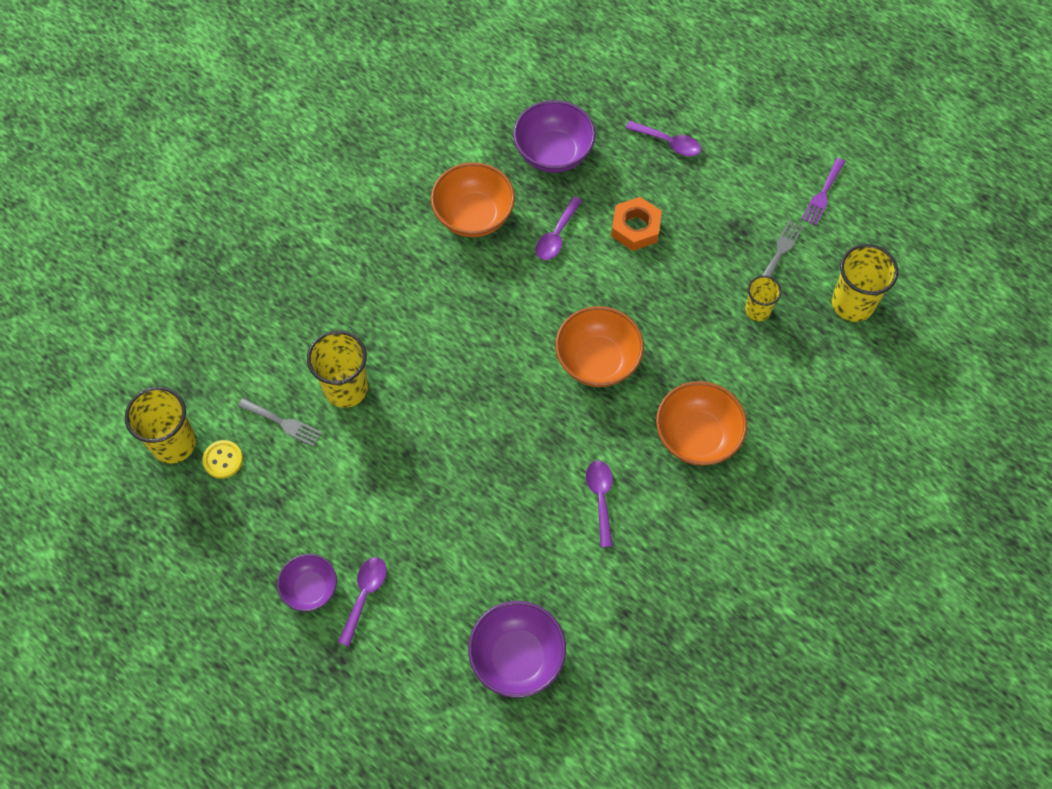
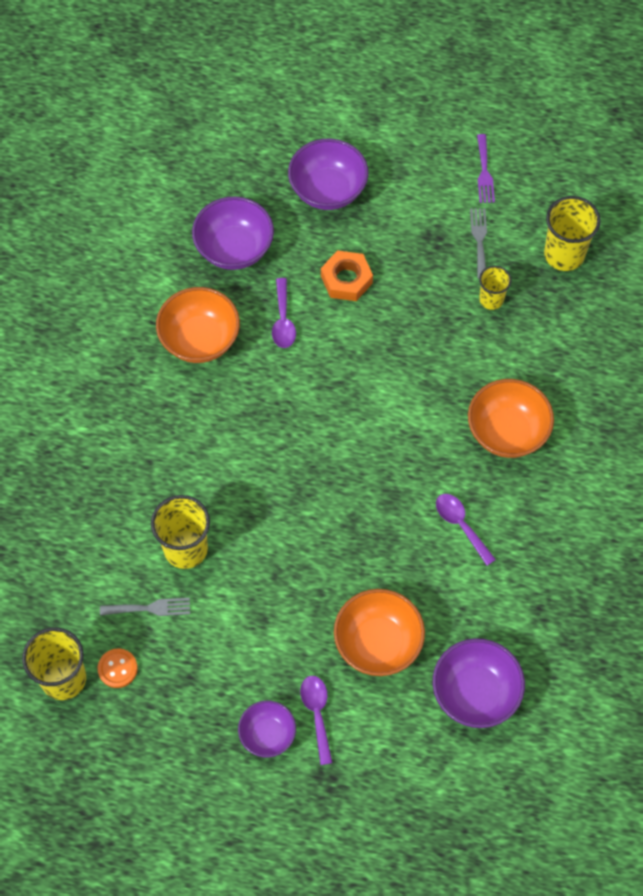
camera: 30 degrees left, 0 degrees up
yellow button [202,440,243,479] -> orange button [98,648,138,688]
orange bowl [555,306,644,387] -> orange bowl moved to [334,589,425,676]
purple spoon [626,121,701,156] -> purple bowl [288,139,368,210]

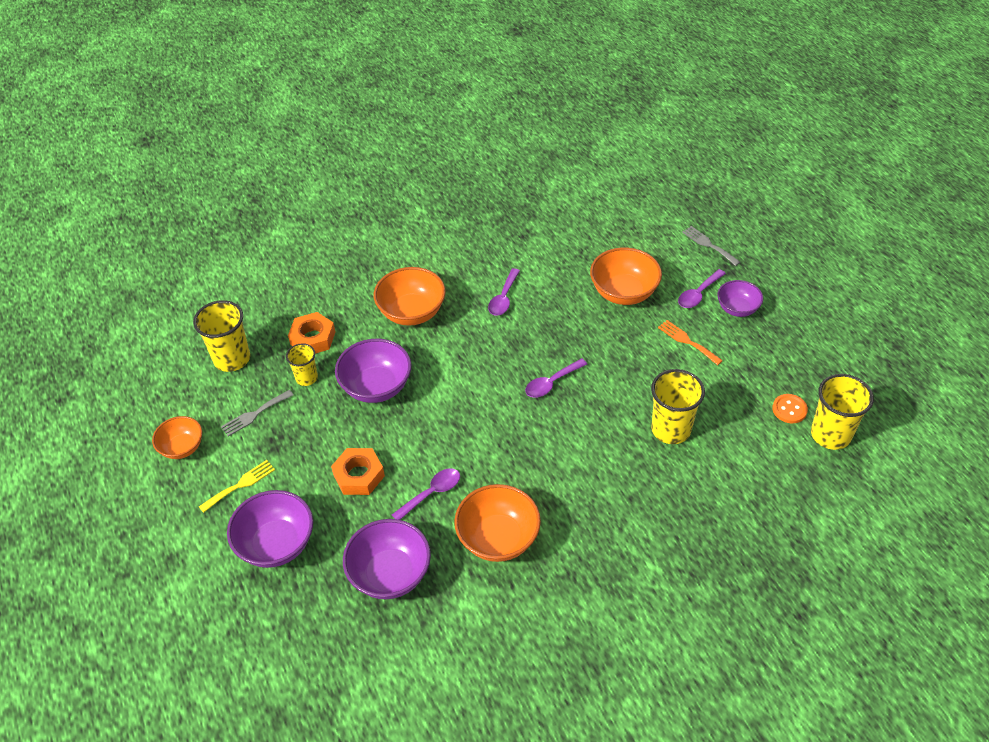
camera: 125 degrees left, 15 degrees down
grey fork [100,598,190,616] -> grey fork moved to [682,226,740,266]
purple bowl [433,638,525,728] -> purple bowl moved to [335,339,411,403]
purple fork [477,134,495,203] -> orange bowl [152,416,202,459]
none -> yellow fork [199,460,275,513]
none -> orange nut [288,312,335,354]
none -> purple spoon [525,358,587,398]
none -> orange fork [658,320,723,365]

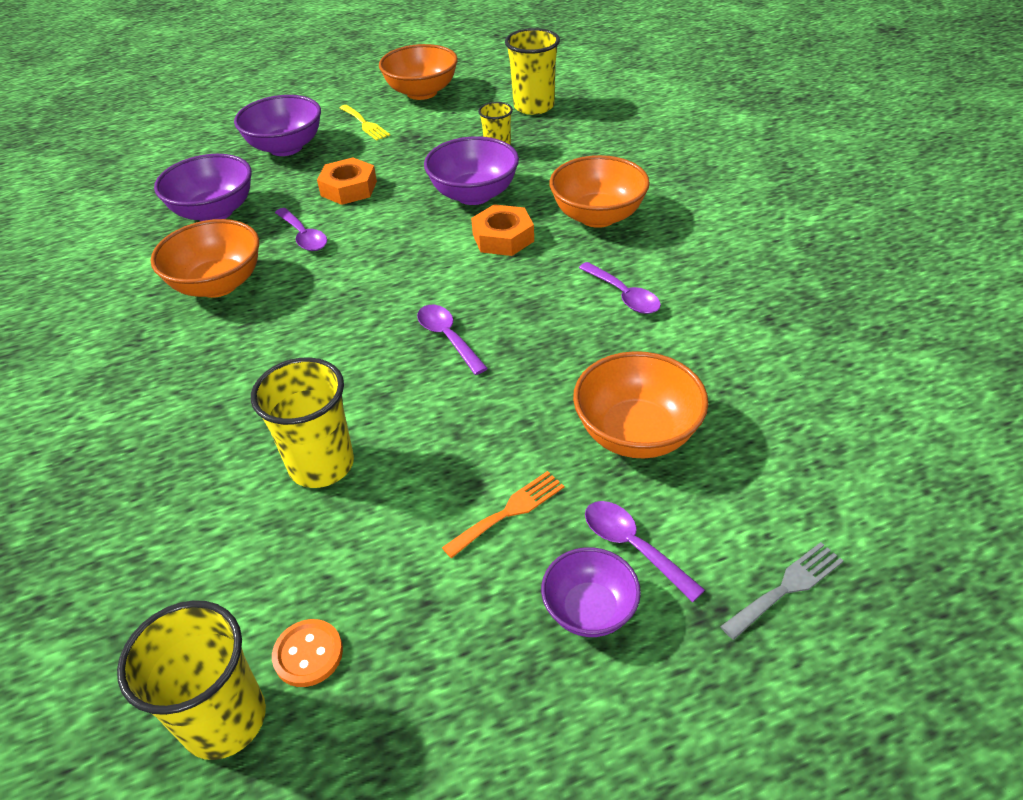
camera: 95 degrees right, 5 degrees down
orange bowl [152,416,202,459] -> orange bowl [379,44,458,100], size x1.59
grey fork [221,390,293,436] -> none
orange nut [288,312,335,354] -> orange nut moved to [471,204,534,256]
purple spoon [488,268,520,316] -> purple spoon turned 150 degrees counterclockwise [579,262,661,314]

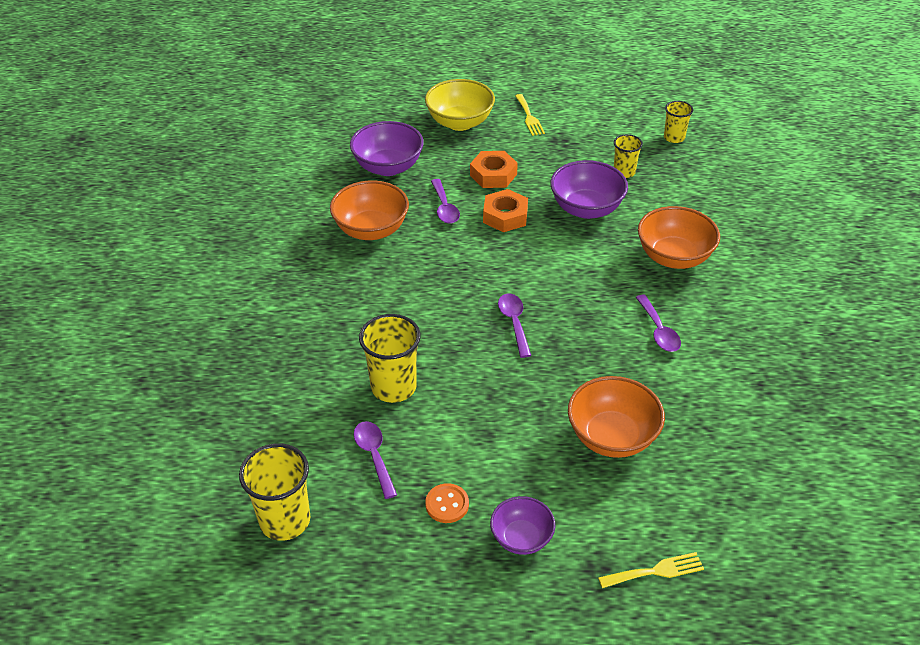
camera: 20 degrees right, 0 degrees up
purple bowl [234,95,321,156] -> yellow bowl [425,79,495,131]
orange button [272,619,343,687] -> orange button moved to [425,483,469,523]
orange bowl [379,44,458,100] -> none
orange fork [442,471,564,558] -> none
orange nut [471,204,534,256] -> orange nut moved to [483,189,528,232]
yellow cup [505,28,560,115] -> yellow cup [664,101,693,143], size x0.59
purple spoon [585,501,705,602] -> purple spoon moved to [354,421,397,499]
grey fork [720,542,843,640] -> yellow fork [598,552,704,588]

